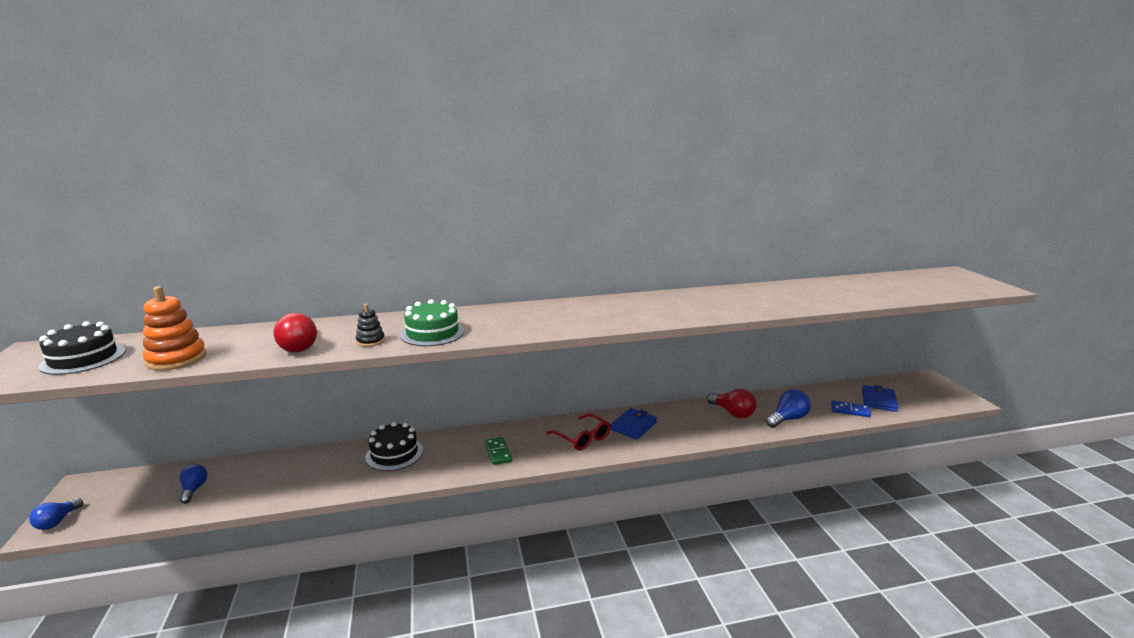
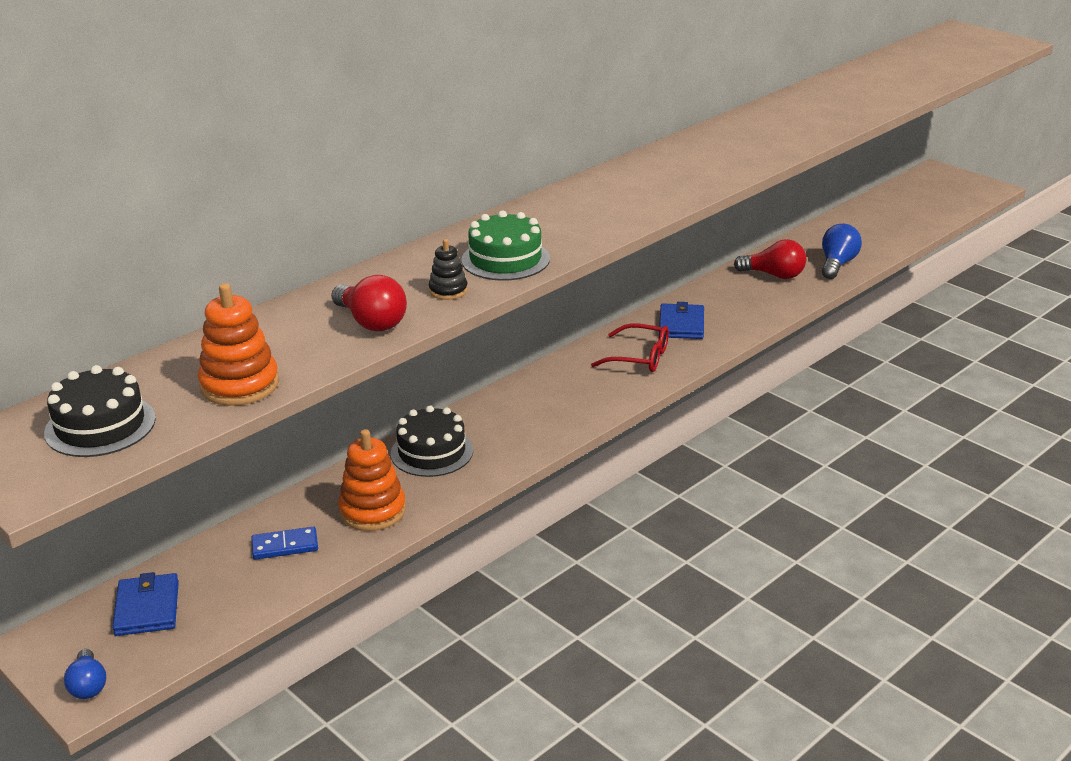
camera: 30 degrees left, 10 degrees up
blue light bulb [180,464,208,504] -> none
green domino [485,437,512,465] -> none
blue domino [831,400,871,417] -> blue domino moved to [251,527,318,560]
blue wallet [862,385,899,412] -> blue wallet moved to [112,572,179,636]
none -> orange stacking toy [338,429,406,531]

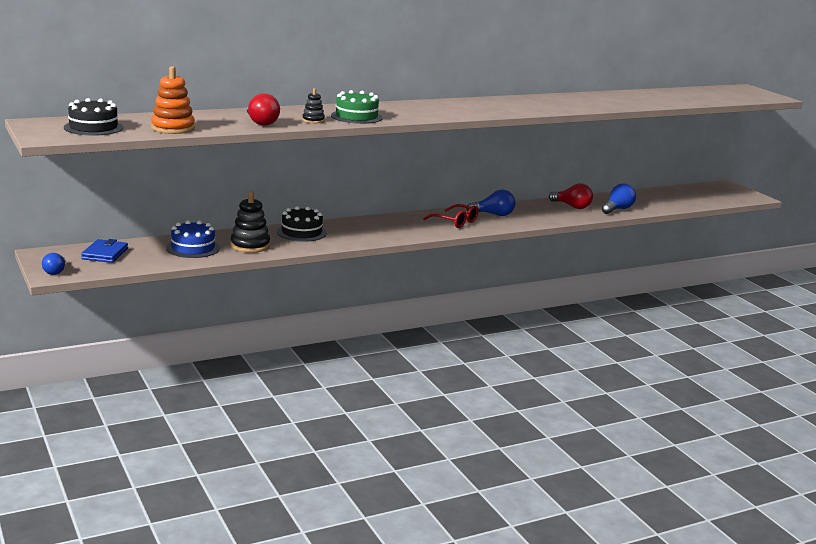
camera: 15 degrees right, 10 degrees down
blue domino [251,527,318,560] -> blue cake [166,220,220,258]
orange stacking toy [338,429,406,531] -> black stacking toy [231,191,270,253]
blue wallet [659,302,704,339] -> blue light bulb [466,189,515,216]

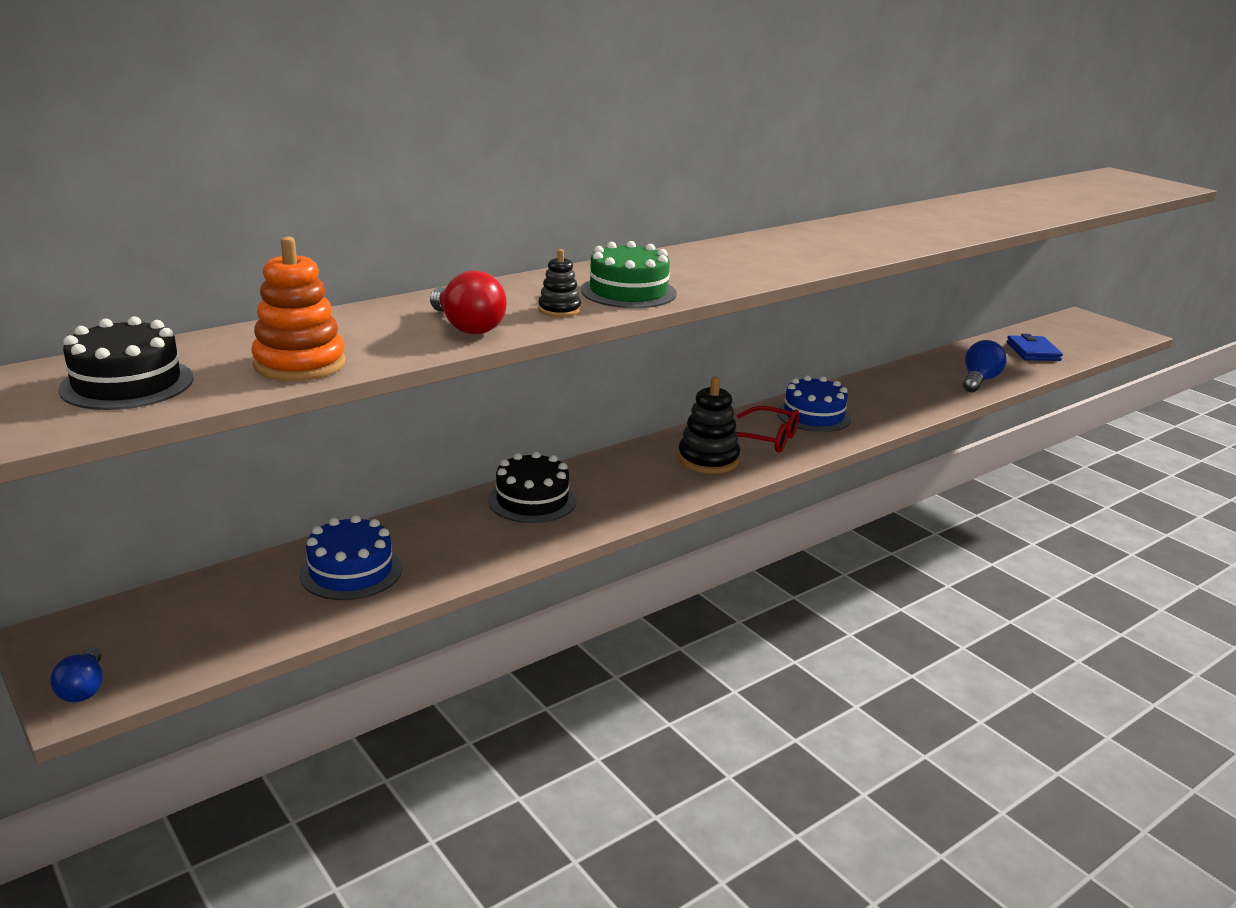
camera: 10 degrees left, 5 degrees up
blue wallet [81,239,128,263] -> blue wallet moved to [1007,334,1063,361]
black stacking toy [231,191,270,253] -> black stacking toy moved to [678,377,740,474]
blue light bulb [466,189,515,216] -> blue cake [777,375,851,432]
red light bulb [549,183,593,209] -> none

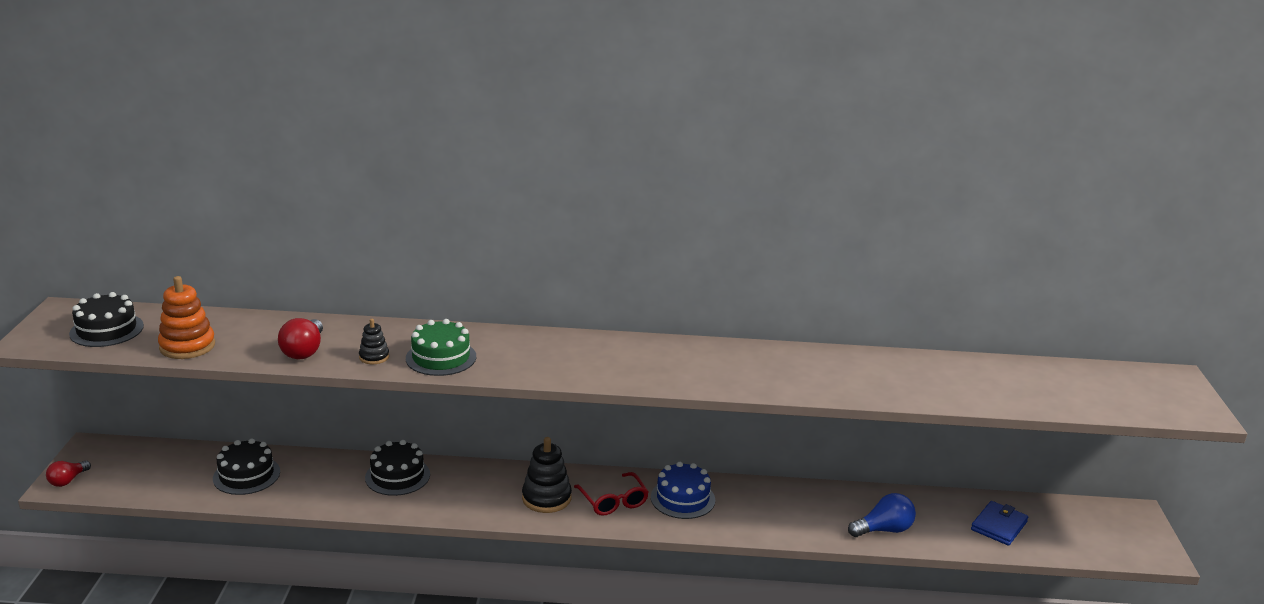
camera: 40 degrees right, 0 degrees up
blue light bulb [50,647,103,702] -> red light bulb [46,460,91,487]
blue cake [299,515,402,600] -> black cake [213,439,280,495]

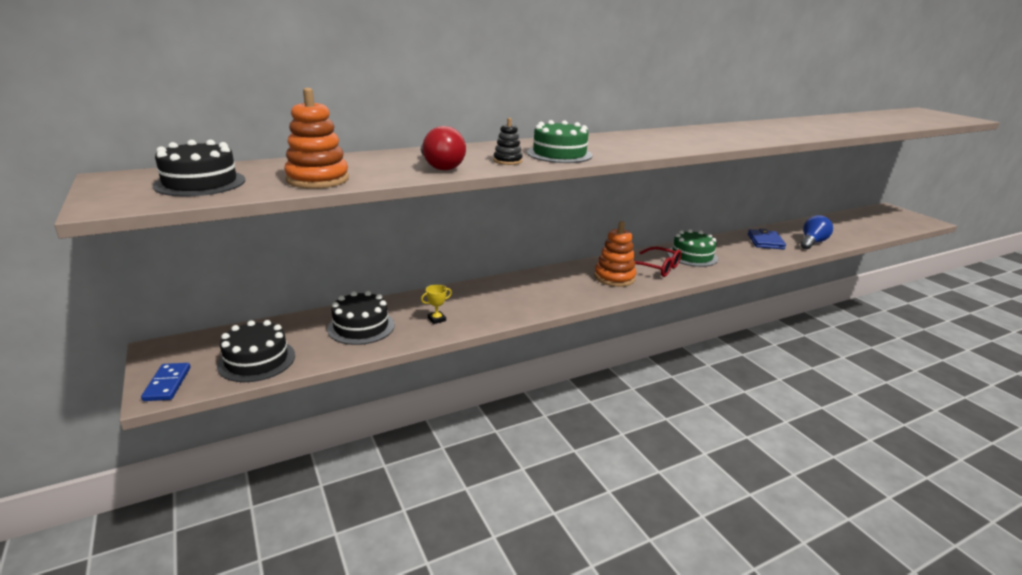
camera: 30 degrees left, 0 degrees up
red light bulb [46,460,91,487] -> blue domino [141,363,191,401]
black cake [365,440,430,496] -> black cake moved to [217,320,295,382]
black stacking toy [522,437,572,513] -> orange stacking toy [594,221,637,287]
blue cake [651,462,715,519] -> green cake [667,229,718,267]
blue wallet [971,501,1028,546] -> blue wallet moved to [748,229,786,250]
none -> yellow trophy [421,284,452,324]

